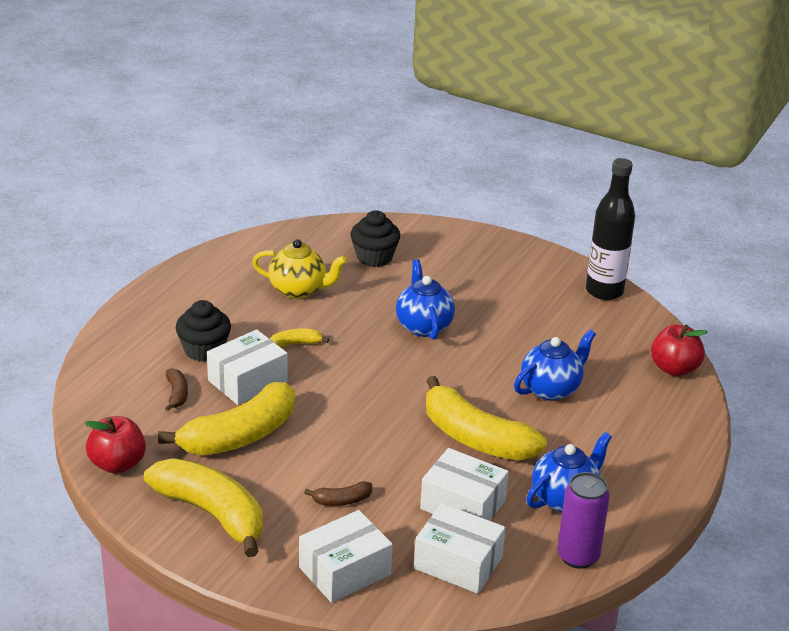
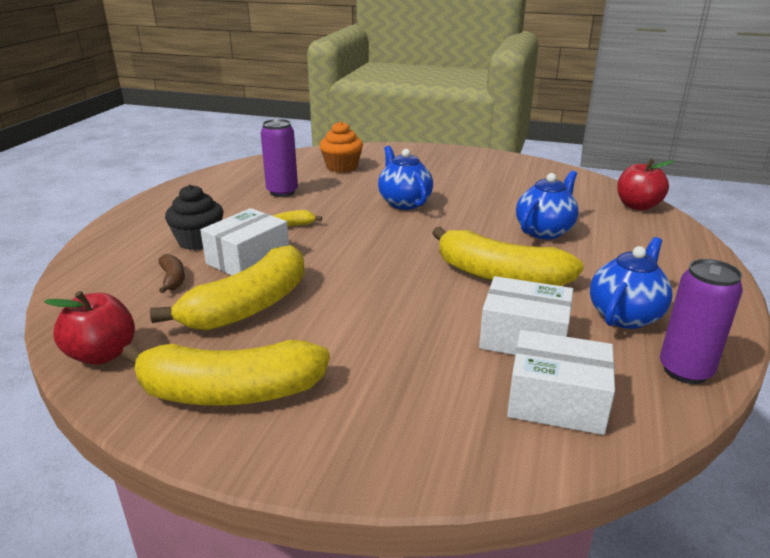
camera: 10 degrees left, 5 degrees down
yellow banana [144,458,263,557] -> yellow banana turned 150 degrees clockwise [121,340,330,406]
yellow teapot [252,239,347,299] -> purple can [261,119,298,197]
white box [299,510,393,603] -> none
brown banana [304,481,372,506] -> none
black cupcake [351,210,400,267] -> orange cupcake [320,121,363,173]
black bottle [586,158,635,300] -> none

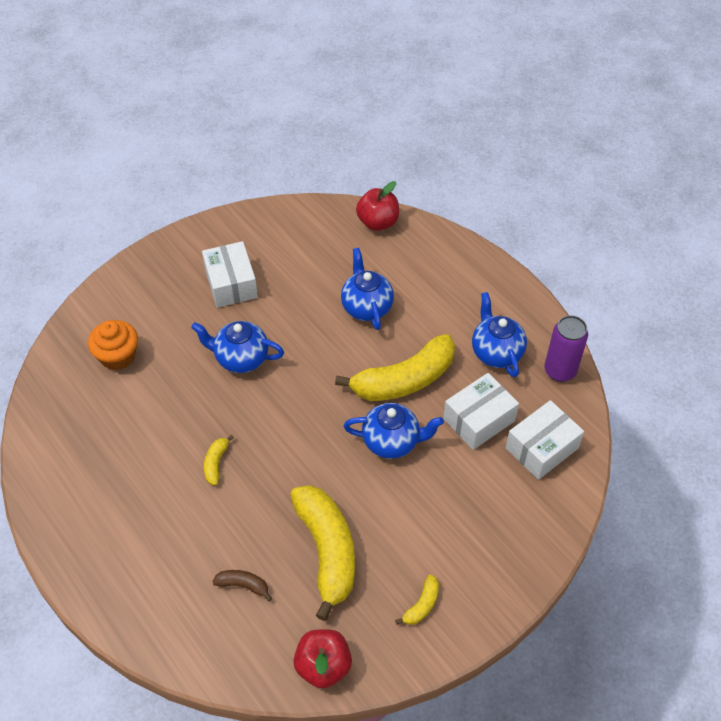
camera: 55 degrees left, 25 degrees up
yellow banana [121,340,330,406] -> yellow banana [395,574,439,625], size x0.43
black cupcake [165,185,223,250] -> none
white box [200,208,289,275] -> white box moved to [202,241,258,308]
purple can [261,119,298,197] -> none
none -> blue teapot [344,403,444,459]

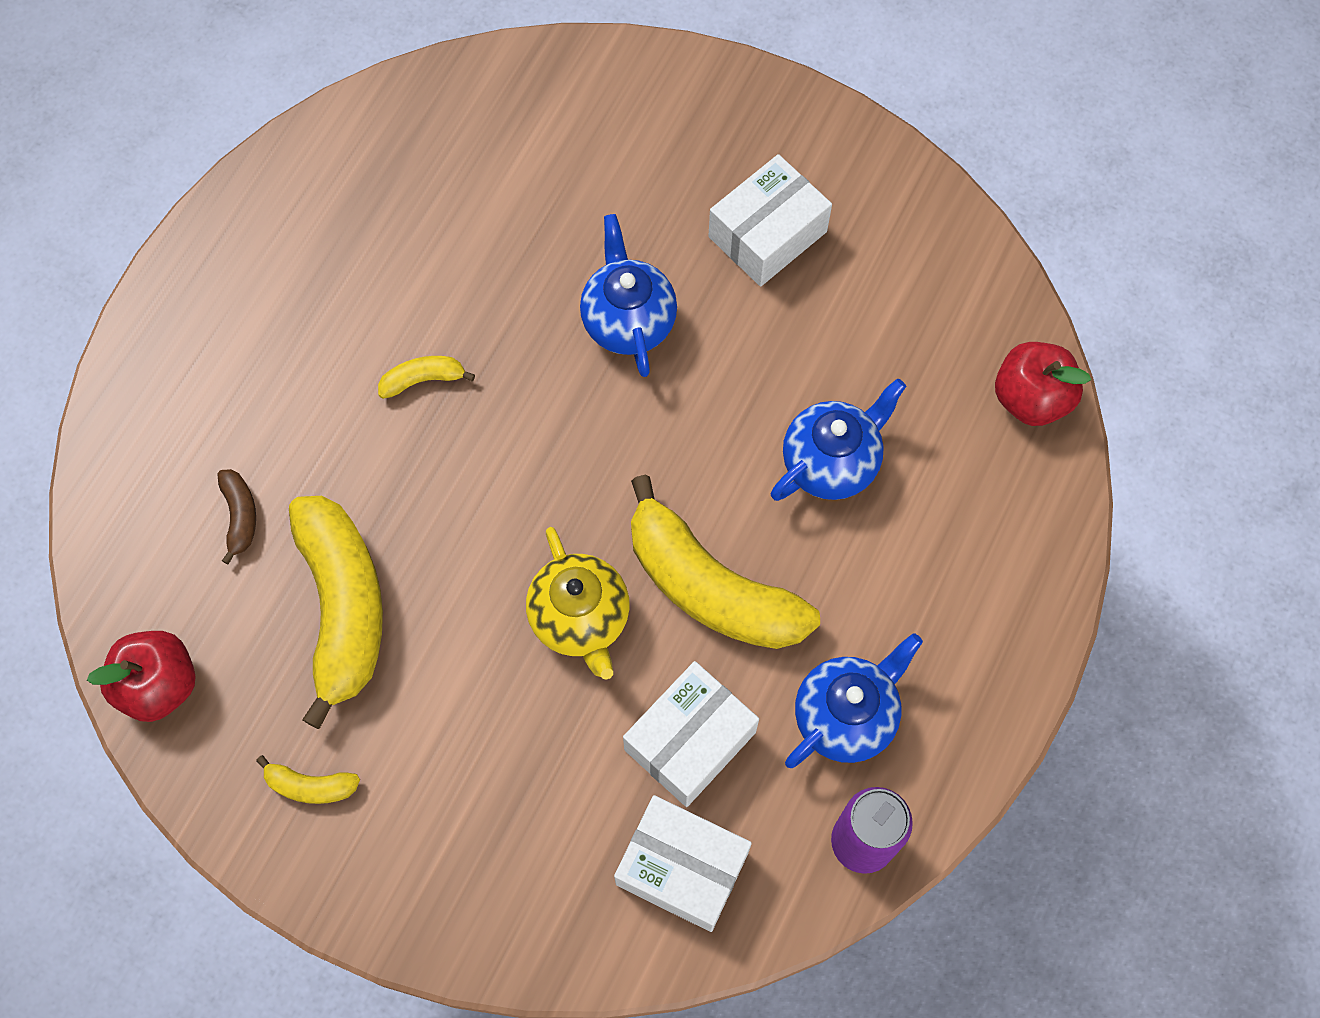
camera: 65 degrees right, 15 degrees up
orange cupcake [88,320,138,370] -> none
yellow banana [290,485,355,621] -> yellow banana turned 60 degrees counterclockwise [289,496,383,729]
blue teapot [344,403,444,459] -> yellow teapot [526,527,630,680]
white box [443,373,519,450] -> white box turned 75 degrees counterclockwise [623,661,759,807]

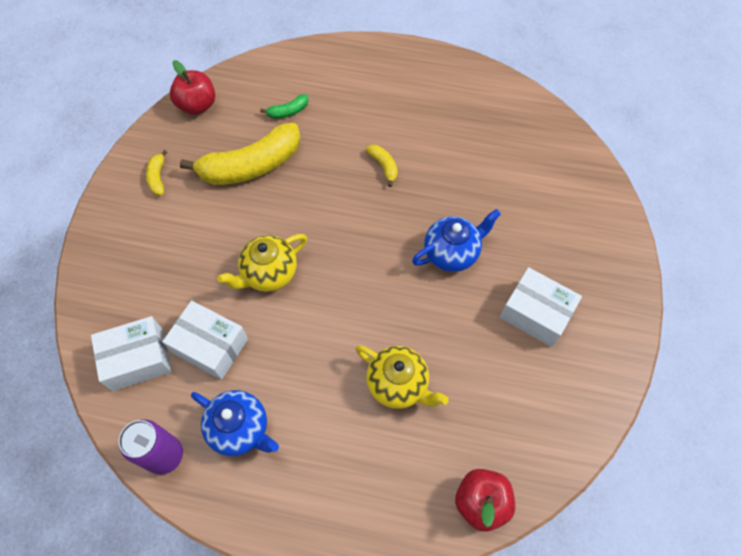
camera: 75 degrees right, 5 degrees down
brown banana [218,469,256,564] -> green banana [260,94,308,119]
white box [614,795,752,932] -> white box turned 60 degrees clockwise [91,316,172,391]
yellow banana [631,475,820,649] -> none
blue teapot [771,378,906,501] -> yellow teapot [355,345,449,409]

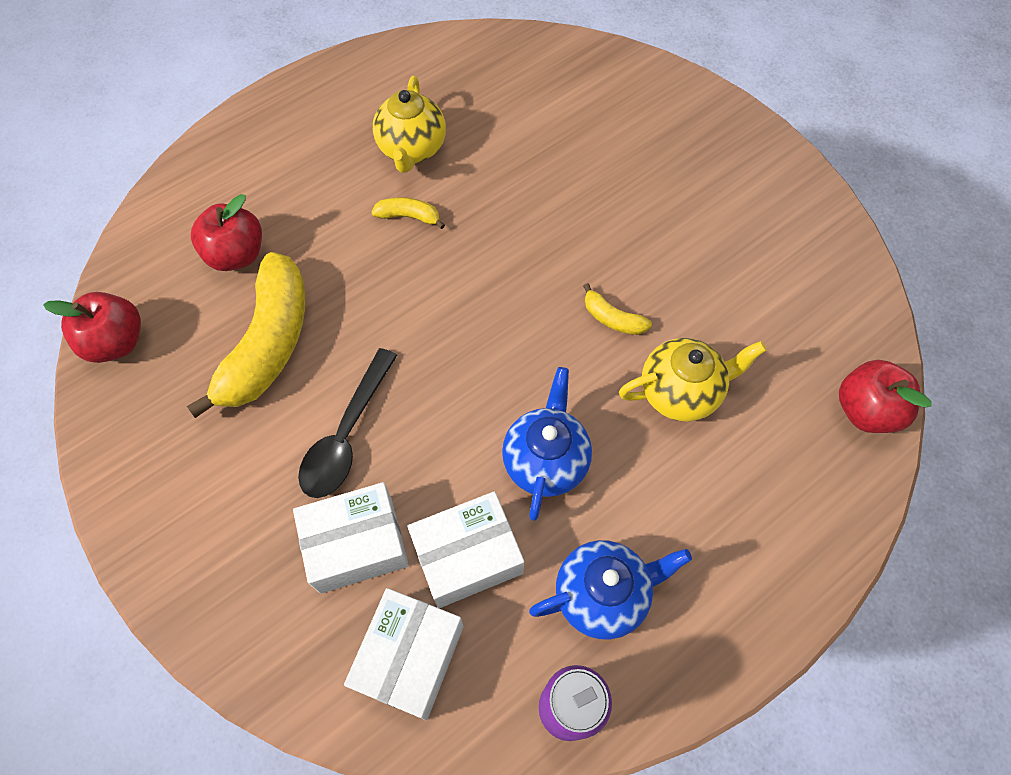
camera: 50 degrees left, 0 degrees up
yellow banana [146,150,167,196] -> yellow banana moved to [583,283,652,335]
yellow teapot [217,234,307,292] -> yellow teapot moved to [373,76,446,173]
green banana [260,94,308,119] -> red apple [191,194,262,271]
blue teapot [412,209,501,272] -> blue teapot moved to [502,367,592,521]
white box [500,267,582,347] -> white box moved to [293,482,409,594]
none -> black spoon [298,348,397,498]

